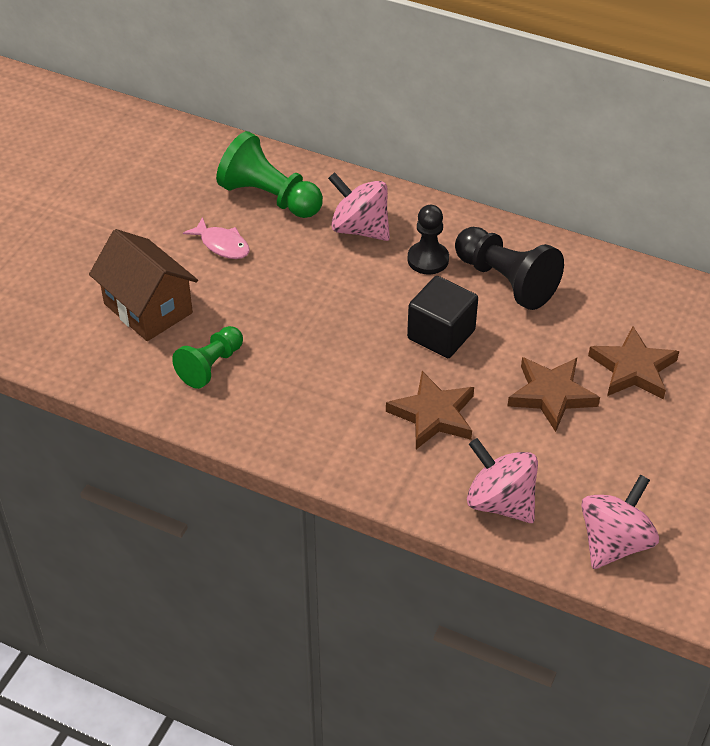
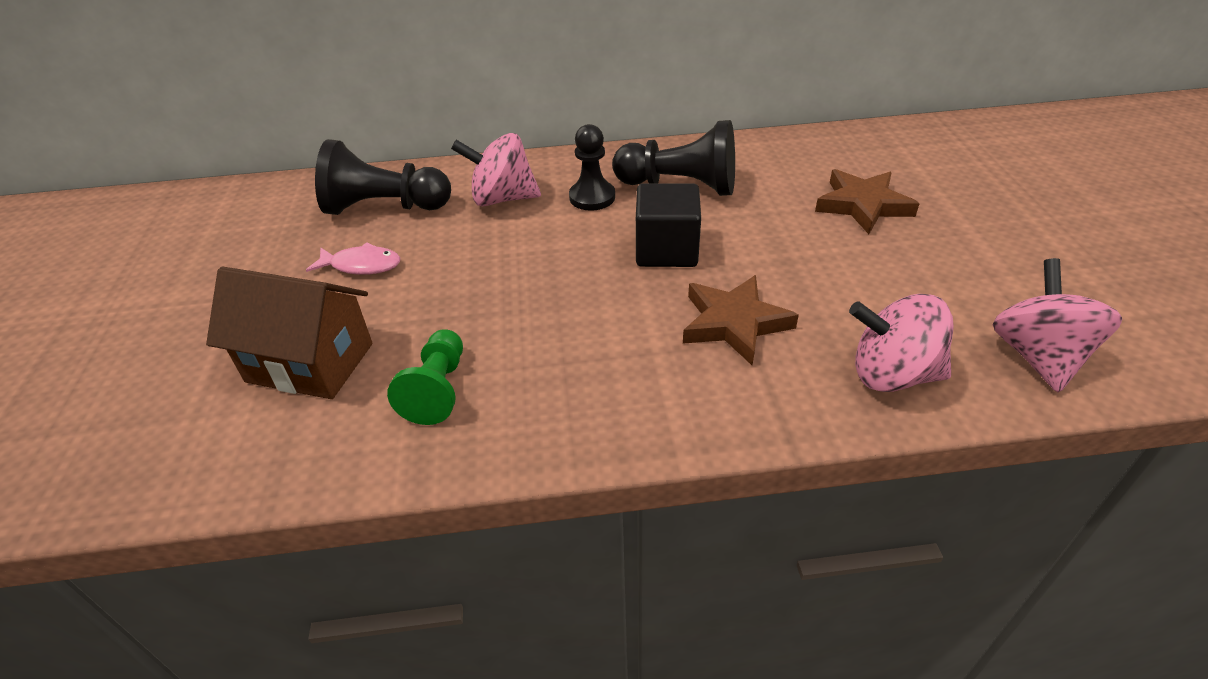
camera: 30 degrees left, 5 degrees down
green pawn [216,131,323,218] -> black pawn [315,139,451,215]
brown star [508,357,600,432] -> none

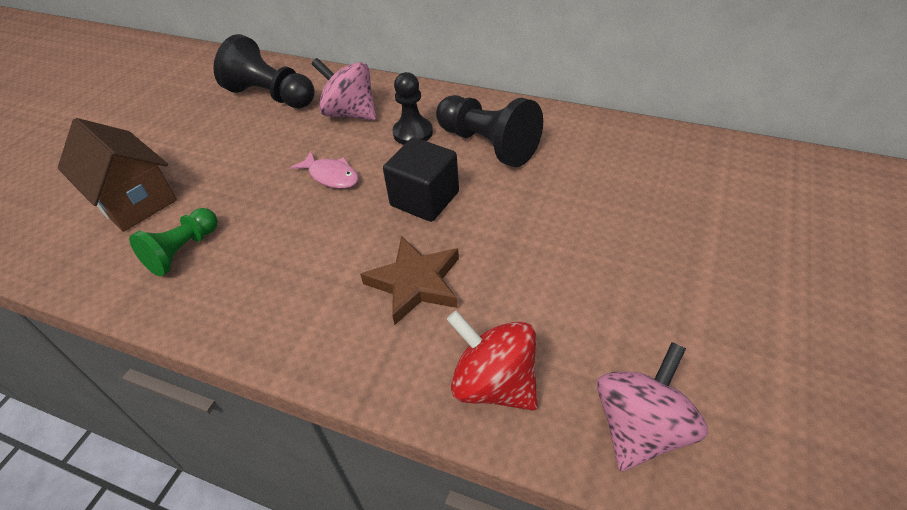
camera: 30 degrees right, 5 degrees up
pink fish [306,242,400,275] -> pink fish moved to [290,151,358,189]
brown star [815,169,919,234] -> none
pink spinning top [849,294,954,392] -> red spinning top [446,310,538,410]

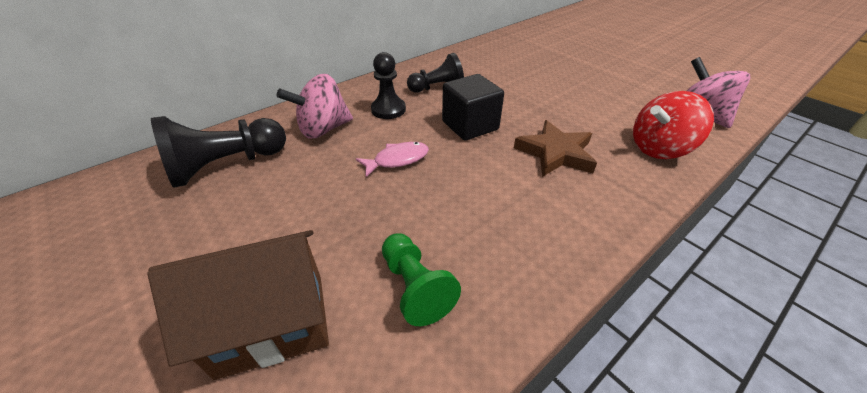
camera: 65 degrees left, 5 degrees down
black pawn [436,95,543,167] -> black pawn [407,53,464,93], size x0.65

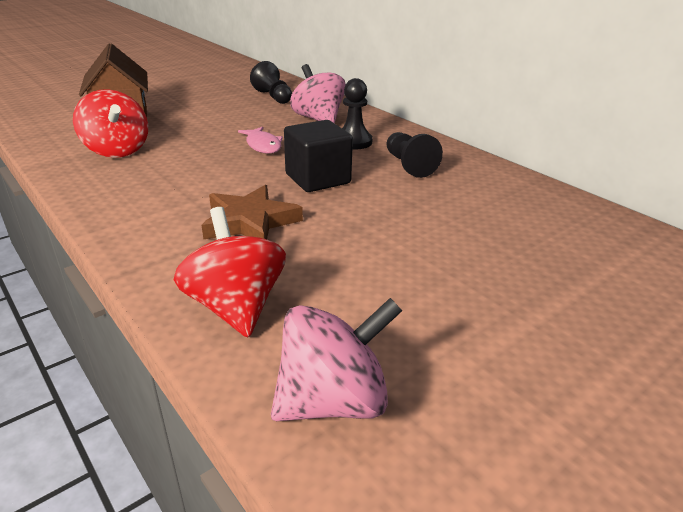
camera: 90 degrees right, 10 degrees down
black pawn [151,116,286,188] -> black pawn [250,61,292,104], size x0.65
green pawn [382,233,461,326] -> red spinning top [73,89,148,158]

